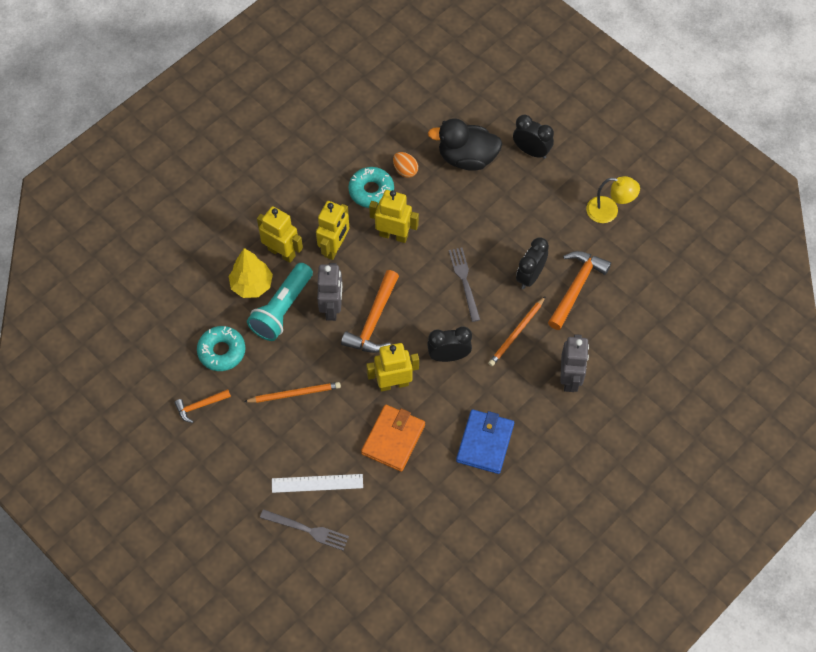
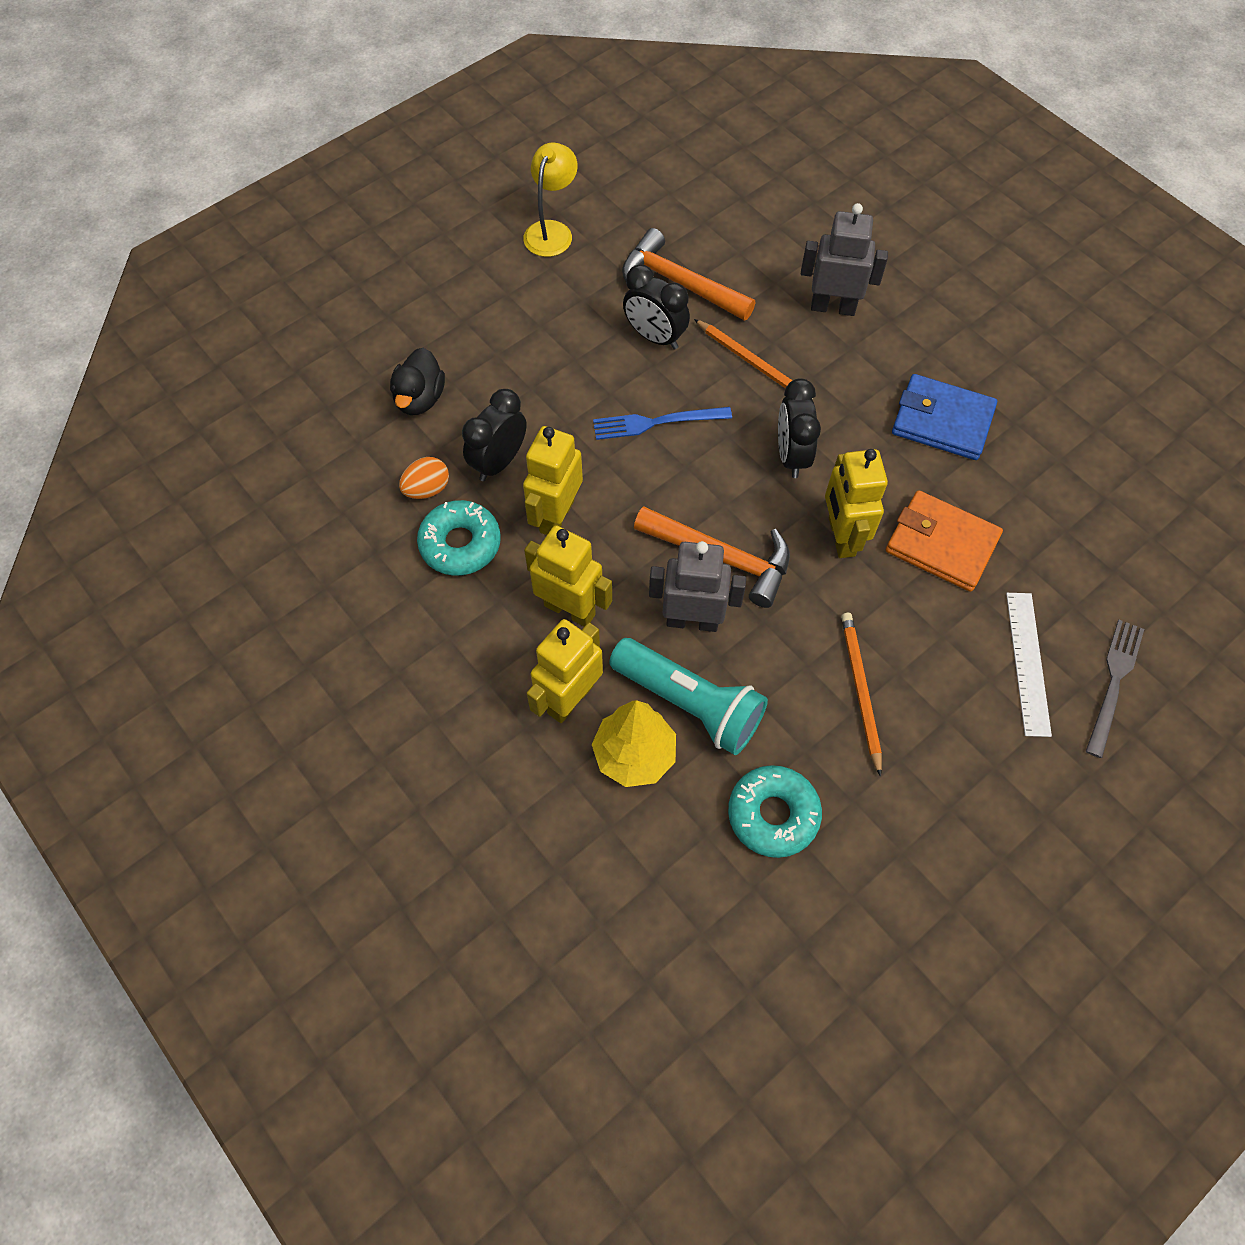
camera: 85 degrees left, 0 degrees up
orange hammer [174,389,231,423] -> none
black duck [428,118,502,171] -> black duck [390,348,445,415], size x0.65
grey fork [449,248,480,322] -> blue fork [593,407,732,440]
black clock [513,115,554,159] -> black clock moved to [462,389,527,481]

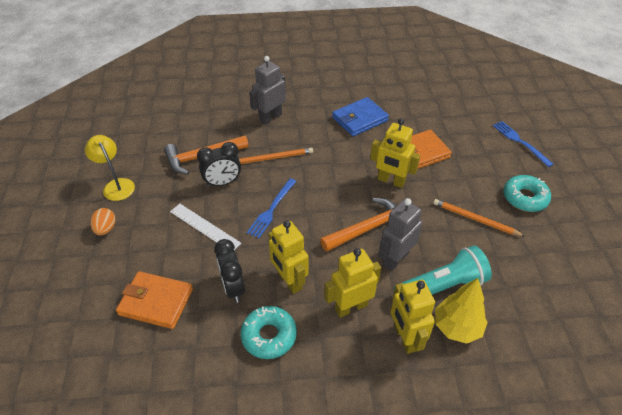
camera: 55 degrees left, 15 degrees down
black duck [390,348,445,415] -> orange wallet [116,271,193,329]
orange egg [399,457,449,499] -> orange egg moved to [90,208,115,235]
turquoise donut [728,765,822,858] -> turquoise donut moved to [503,175,551,212]
black clock [778,378,821,478] -> none
white ruler [1006,593,1052,737] -> white ruler moved to [170,204,241,250]
grey fork [1086,620,1144,758] -> blue fork [493,121,554,167]

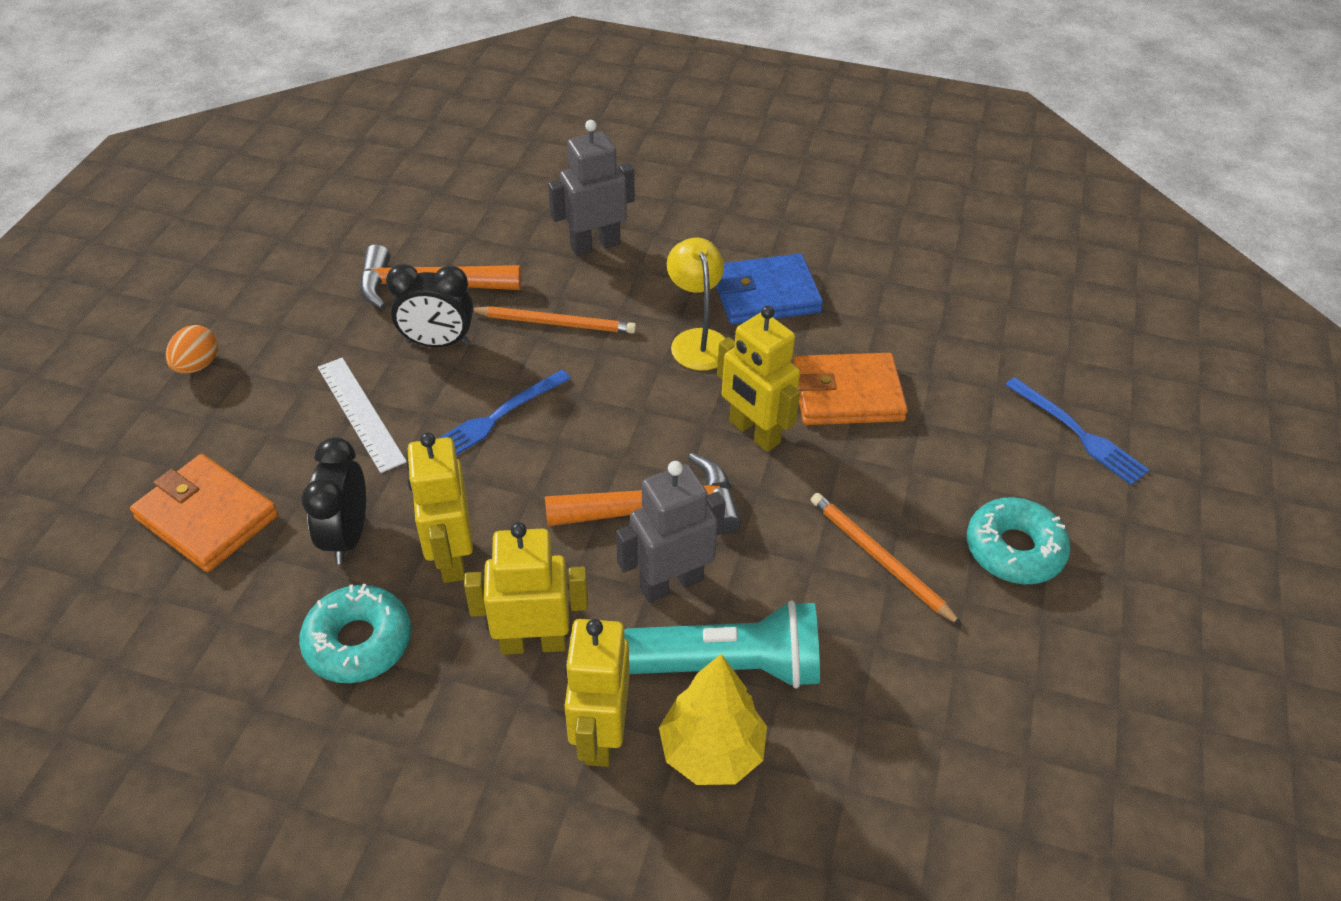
camera: 20 degrees right, 0 degrees up
yellow lamp [85,135,135,201] -> yellow lamp moved to [667,238,726,371]
blue fork [493,121,554,167] -> blue fork turned 150 degrees clockwise [1005,377,1149,485]

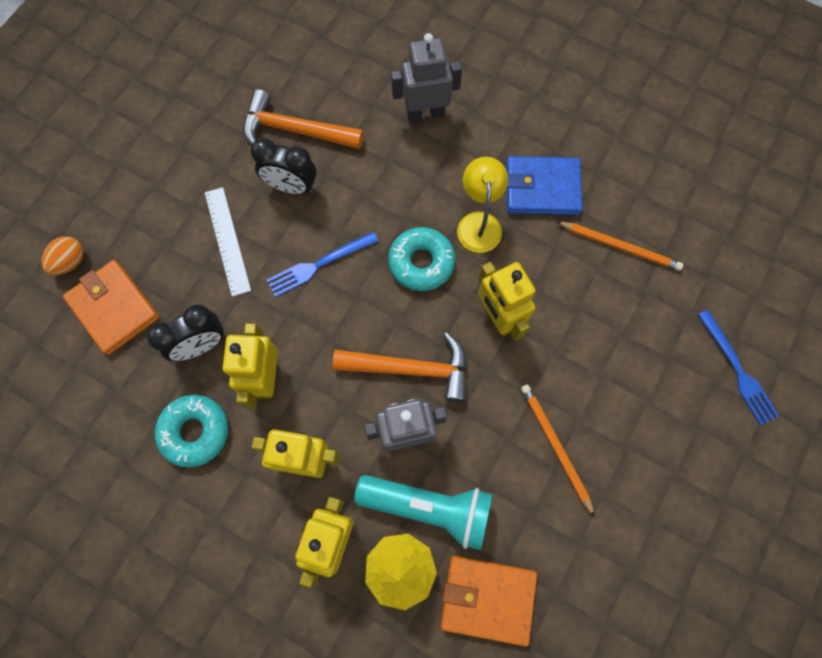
camera: 15 degrees right, 25 degrees up
orange egg [166,325,218,374] -> orange egg moved to [42,236,84,275]
black clock [301,437,366,564] -> black clock turned 135 degrees counterclockwise [147,305,224,361]
orange pencil [473,306,636,334] -> orange pencil moved to [556,221,683,271]
orange wallet [793,353,908,425] -> orange wallet moved to [440,556,537,647]
turquoise donut [967,497,1070,584] -> turquoise donut moved to [388,227,455,291]

